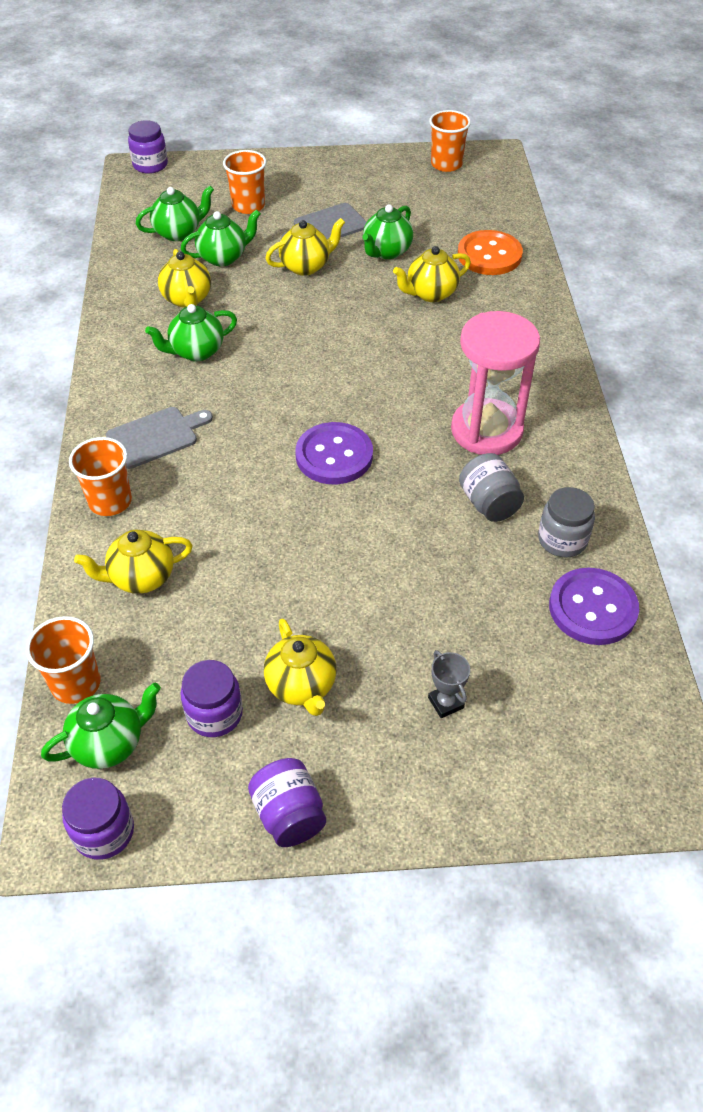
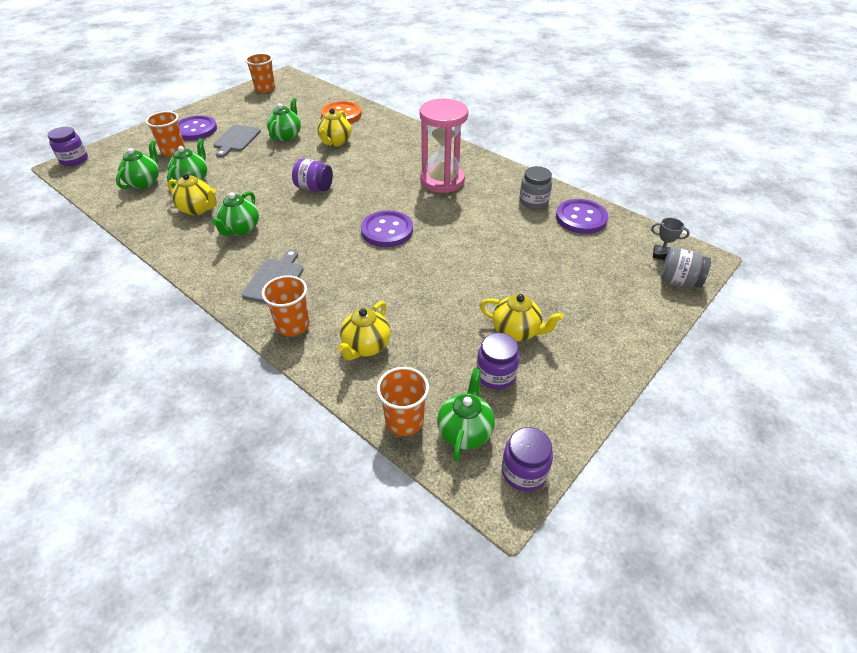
camera: 45 degrees left, 5 degrees down
purple jar [248,758,326,847] -> purple jar moved to [292,158,333,191]
yellow teapot [265,218,345,276] -> none
green teapot [362,204,413,259] -> green teapot turned 150 degrees counterclockwise [267,98,301,141]
grey trophy [428,650,470,718] -> grey trophy moved to [651,218,690,260]
grey jar [459,453,524,522] -> grey jar moved to [661,247,711,288]
none -> purple button [178,115,217,141]

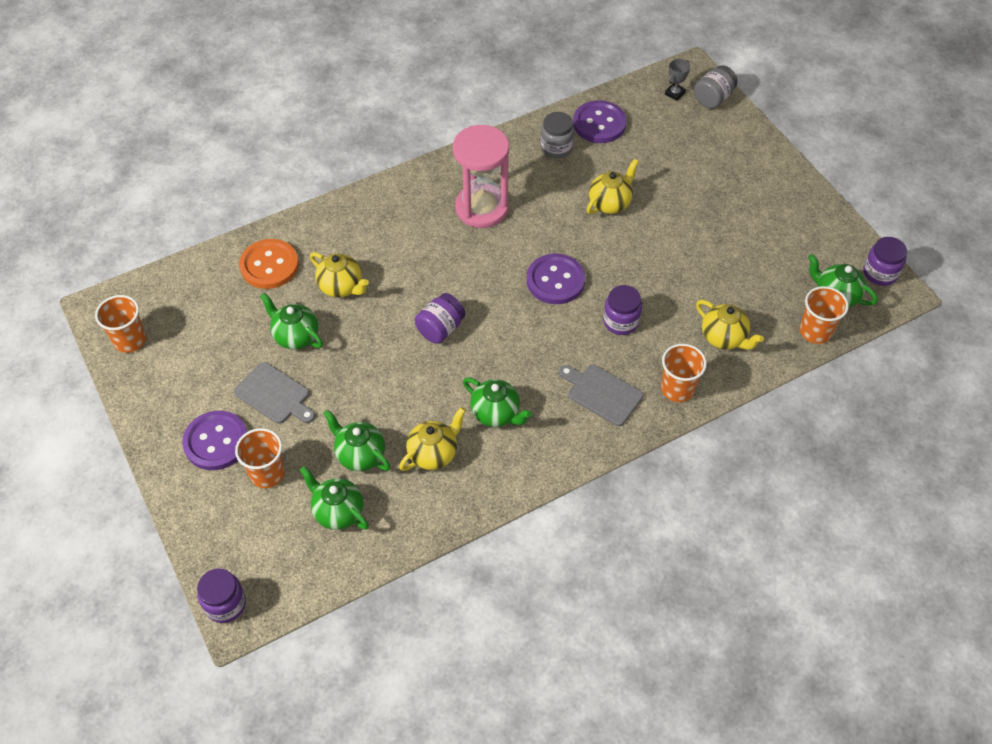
camera: 70 degrees left, 10 degrees up
purple jar [476,333,520,390] -> purple jar moved to [603,285,642,335]
yellow teapot [480,294,563,341] -> yellow teapot moved to [587,159,639,214]

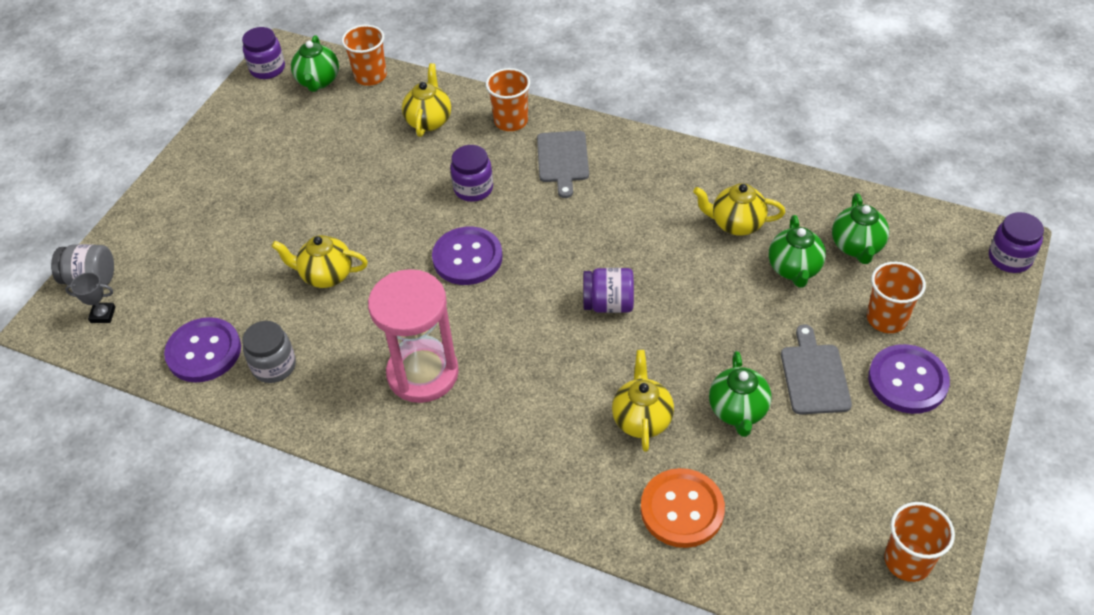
camera: 125 degrees left, 5 degrees down
green teapot [463,377,532,427] -> none

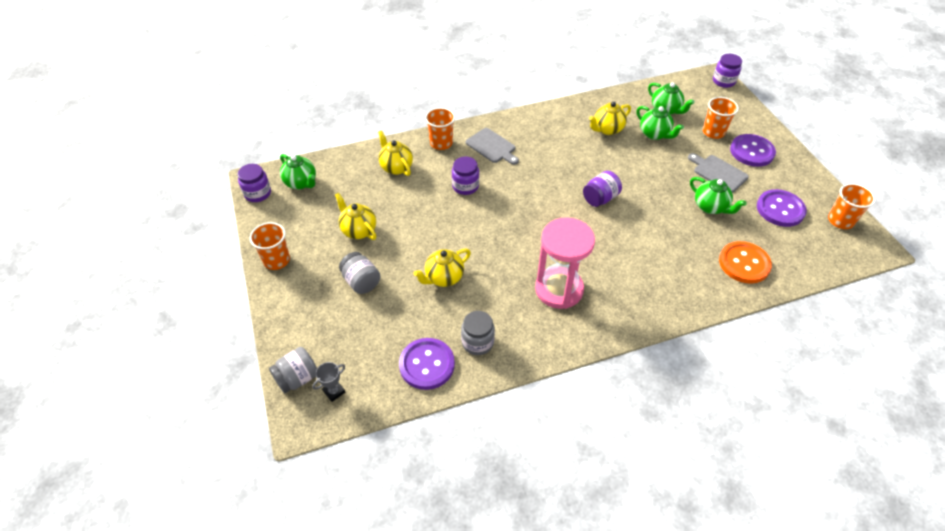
camera: 45 degrees left, 0 degrees up
orange cup [342,25,387,86] -> orange cup moved to [250,222,290,270]
purple button [432,227,503,285] -> purple button moved to [757,189,807,227]
yellow teapot [612,350,674,452] -> yellow teapot moved to [335,193,376,240]
none -> grey jar [339,252,381,294]

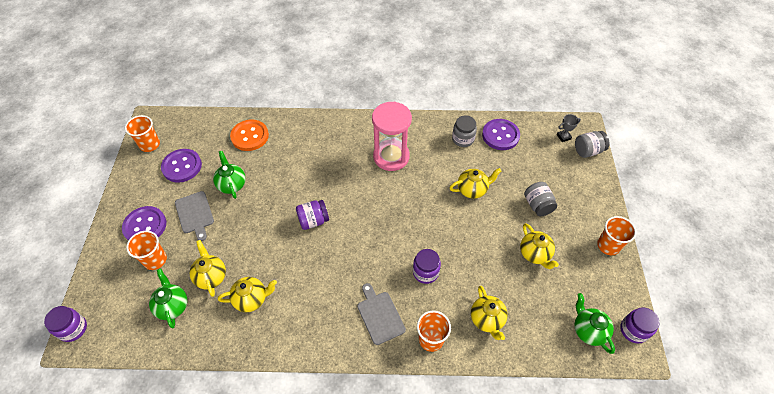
camera: 160 degrees left, 5 degrees up
green teapot [637,106,684,140] -> yellow teapot [190,240,226,297]

